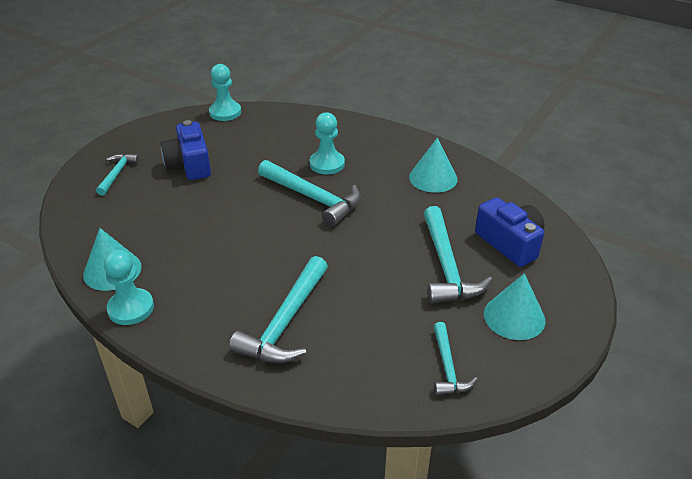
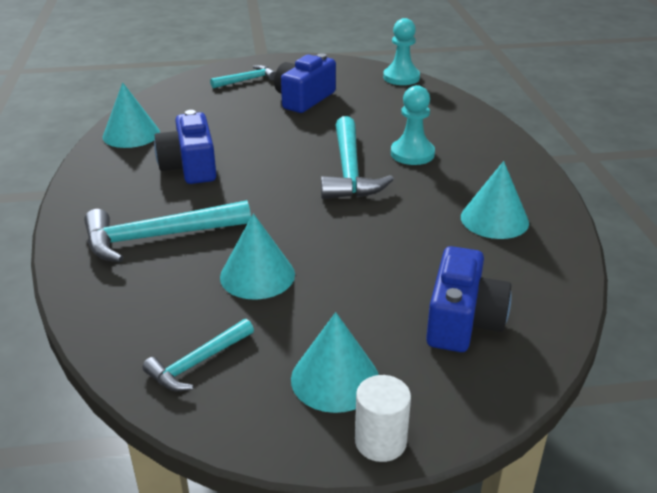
camera: 50 degrees right, 5 degrees down
turquoise pawn [104,250,154,325] -> none
turquoise hammer [424,206,493,304] -> none
none -> blue camera [154,110,216,184]
none -> turquoise cone [220,213,295,300]
none -> white cylinder [355,375,411,462]

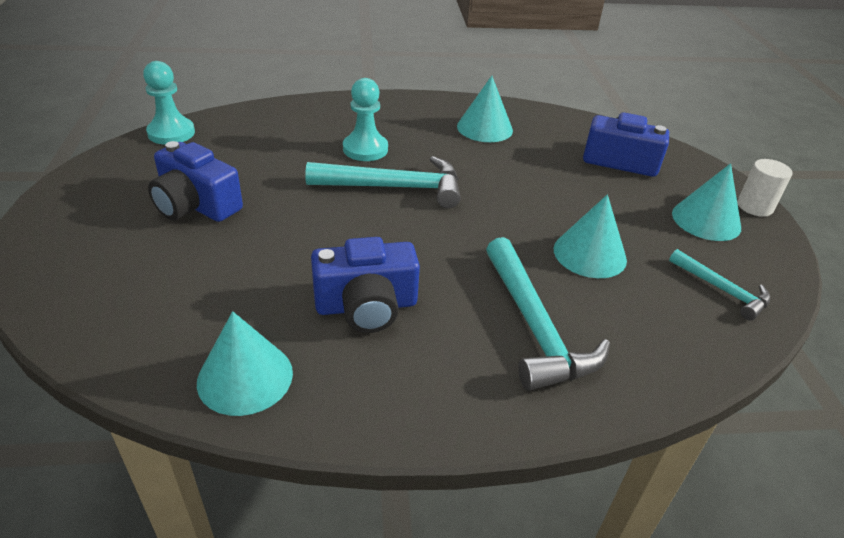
camera: 90 degrees left, 5 degrees up
turquoise hammer [210,65,276,89] -> none

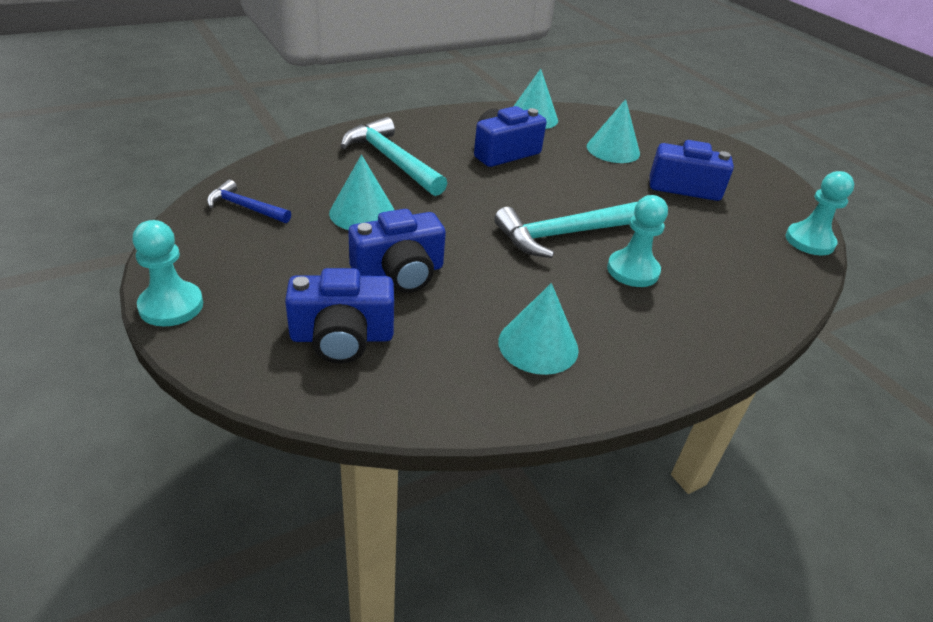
camera: 155 degrees right, 0 degrees up
turquoise hammer [669,249,770,320] -> blue hammer [207,180,291,223]
turquoise cone [672,163,741,241] -> turquoise cone moved to [587,99,640,163]
white cylinder [737,159,793,217] -> turquoise pawn [133,220,203,326]
none -> blue camera [348,209,446,293]

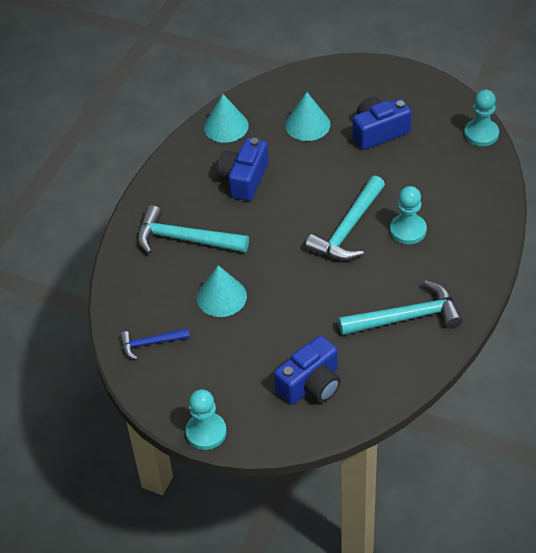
camera: 30 degrees left, 10 degrees up
blue camera [348,209,446,293] -> none
turquoise cone [498,283,579,375] -> turquoise hammer [338,280,463,335]

